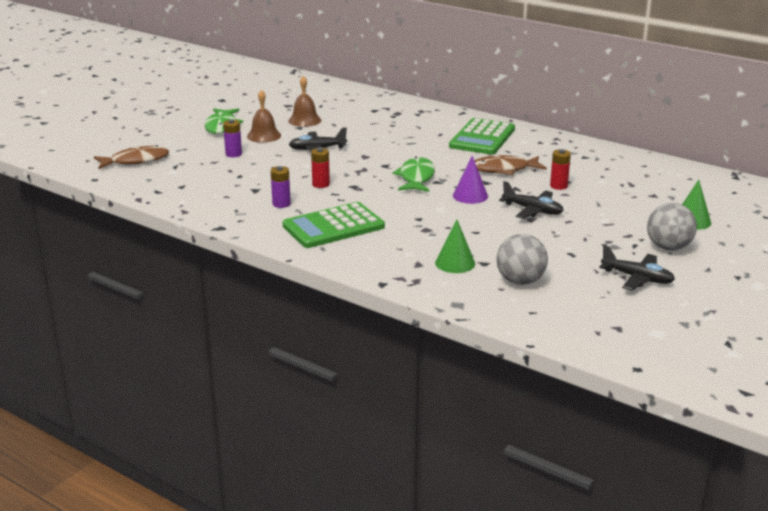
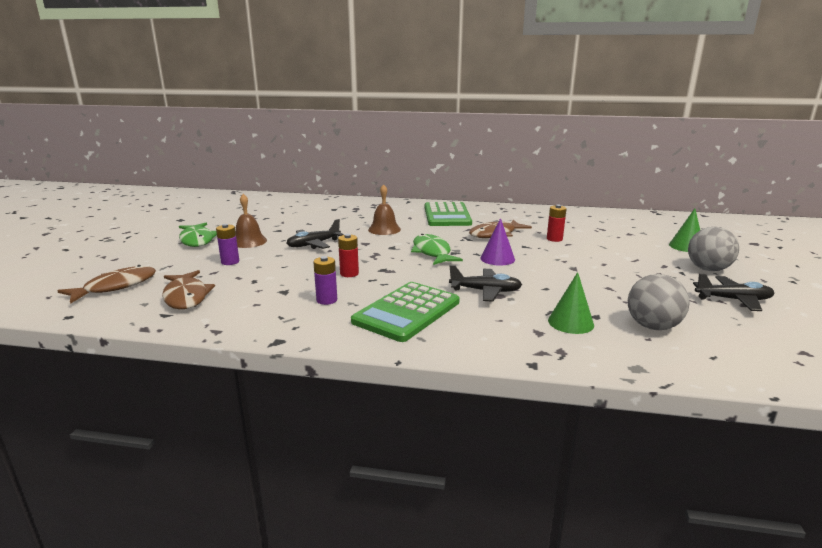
camera: 25 degrees left, 5 degrees down
brown bell [288,76,321,127] -> brown bell moved to [368,184,401,235]
black plane [499,181,564,219] -> black plane moved to [449,265,522,302]
none -> brown fish [162,270,215,309]

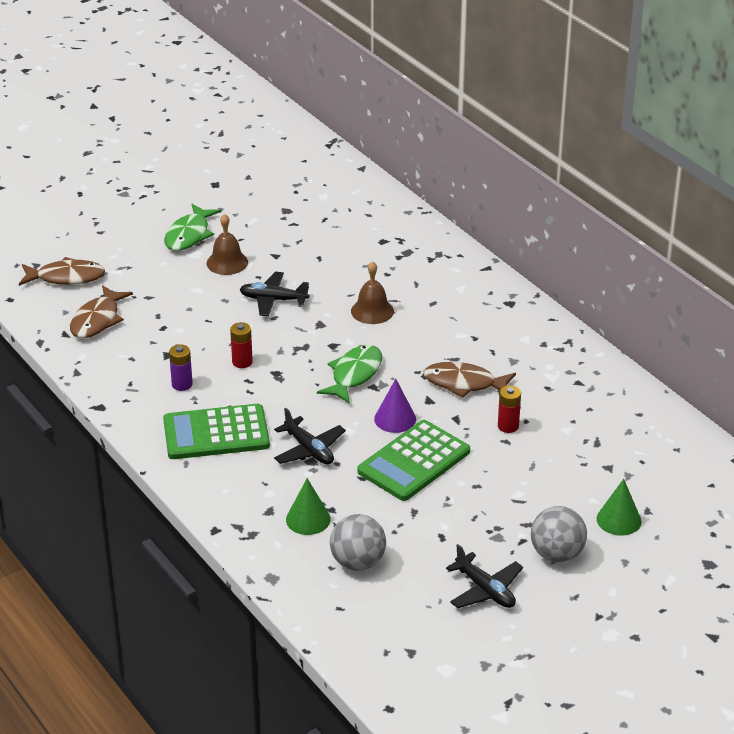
camera: 45 degrees right, 15 degrees up
purple battery [216,224,239,265] -> none
green calculator [425,202,472,226] -> green calculator moved to [357,420,470,501]

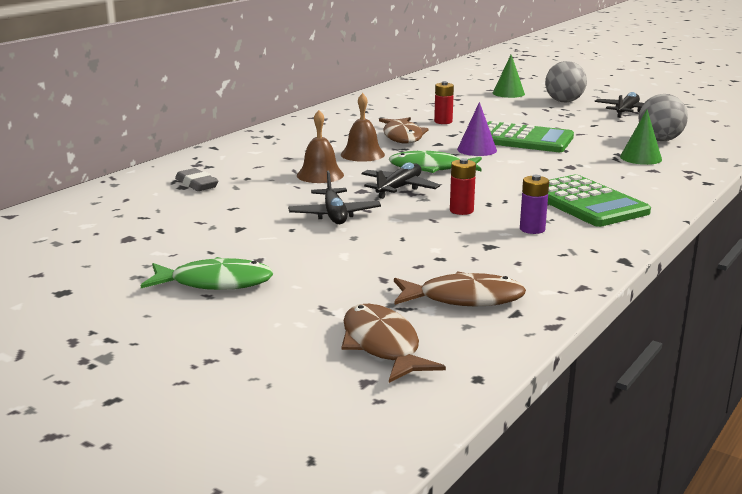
camera: 110 degrees left, 15 degrees down
brown bell [207,214,248,275] -> brown bell moved to [341,93,385,162]
black plane [274,408,346,465] -> black plane moved to [361,162,440,199]
none -> grey eraser [175,168,219,191]

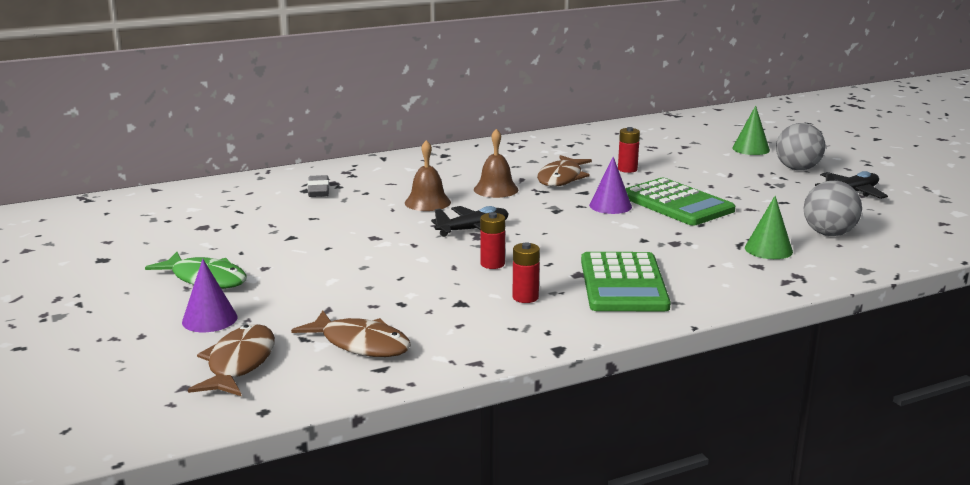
camera: 30 degrees right, 0 degrees up
black plane [288,171,381,224] -> none
green fish [389,151,482,173] -> none
purple battery [520,175,549,234] -> red battery [512,242,540,303]
none -> purple cone [182,259,237,332]

